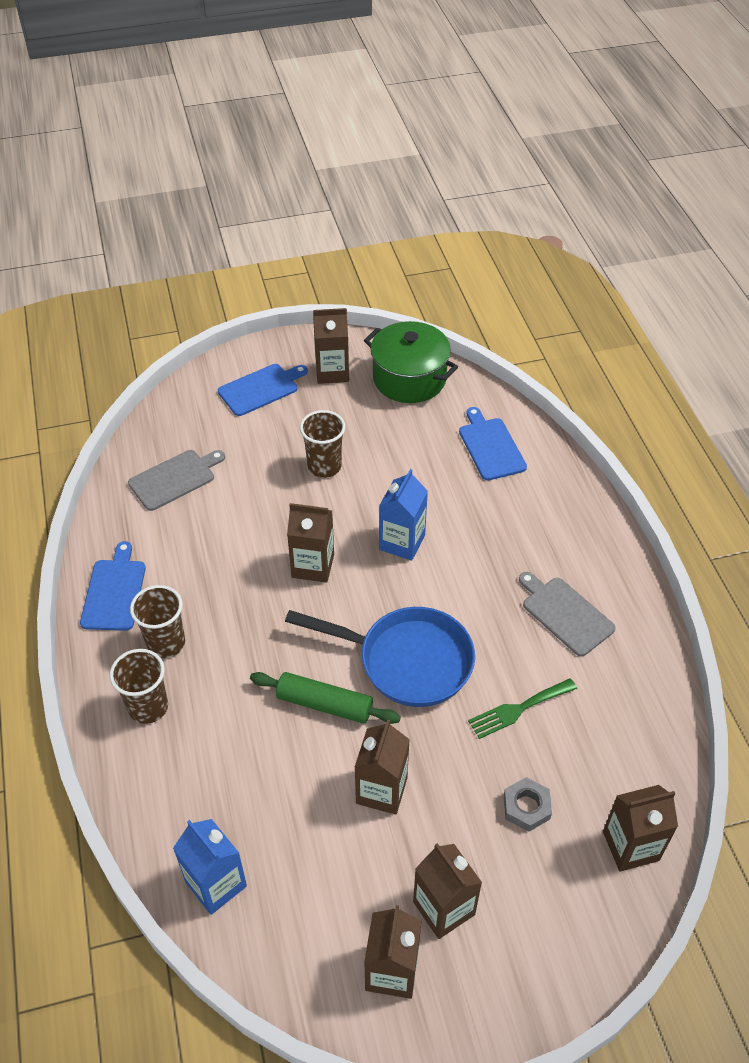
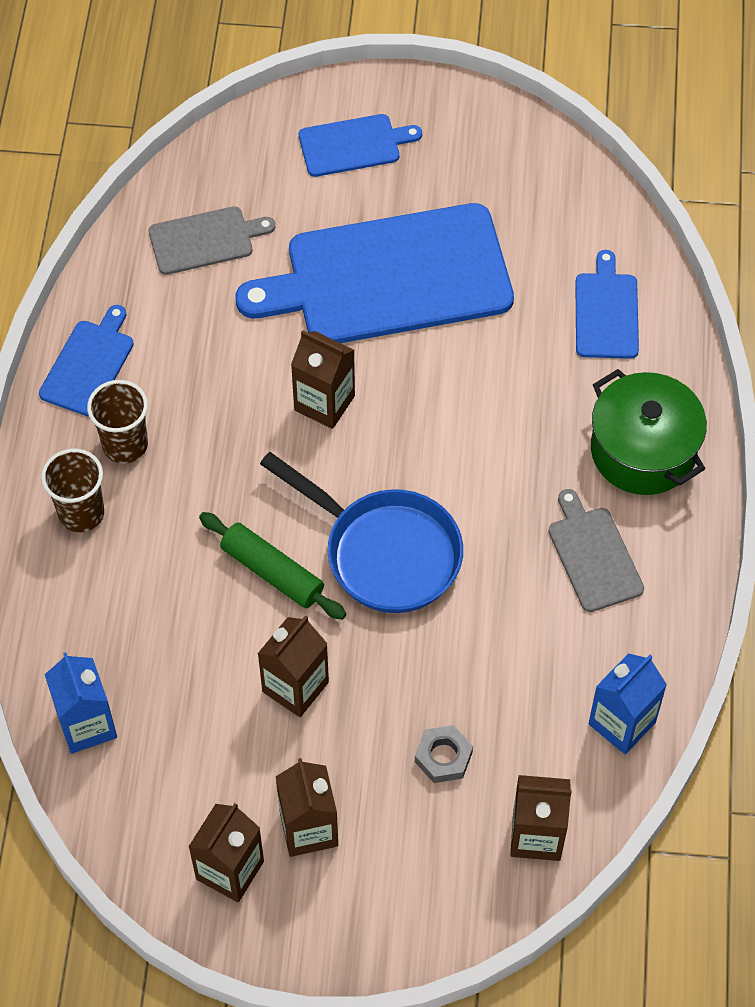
camera: 20 degrees right, 10 degrees up
brown cup [300,410,345,478] -> blue cutting board [235,203,514,343]
brown carton [313,308,349,384] -> none
green pot [364,321,458,403] -> green pot moved to [591,369,707,495]
blue carton [379,469,428,561] -> blue carton moved to [588,653,667,754]
green fork [468,679,577,739] -> none

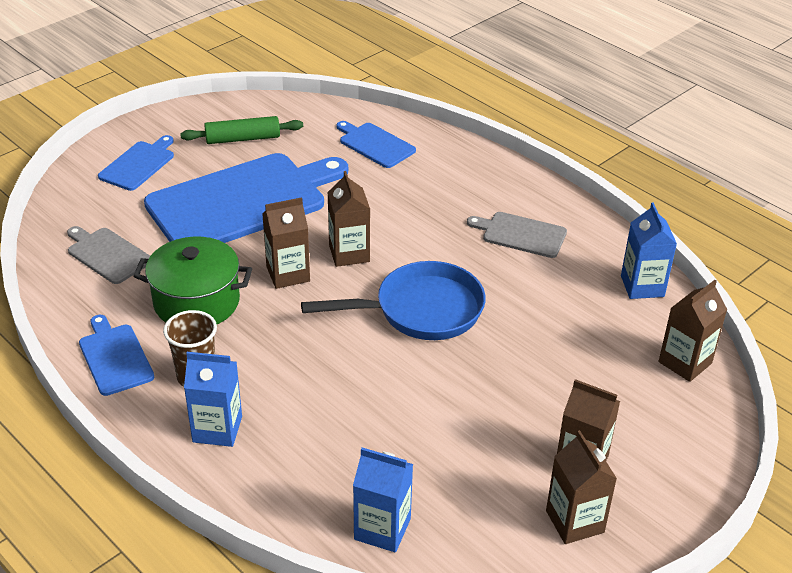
camera: 50 degrees left, 20 degrees down
brown cup [41,449,104,532] -> blue carton [184,352,242,447]
grey cutting board [148,206,275,275] -> grey cutting board turned 75 degrees counterclockwise [67,226,150,284]
green rolling pin [199,512,346,620] -> green rolling pin moved to [180,116,303,144]
blue cutting board [235,203,514,343] -> blue cutting board turned 150 degrees counterclockwise [144,153,348,243]
brown carton [258,615,329,717] -> brown carton moved to [327,171,370,267]
grey nut [415,725,473,783] -> none
green pot [591,369,707,495] -> green pot moved to [133,237,252,324]

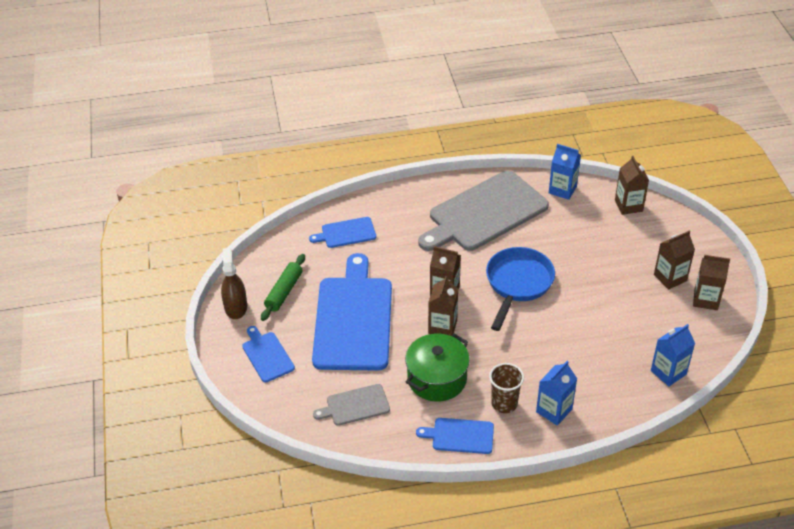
camera: 55 degrees left, 5 degrees up
grey cutting board [467,212,567,258] -> grey cutting board [418,170,549,251], size x2.15
none -> brown spray bottle [221,248,247,319]

